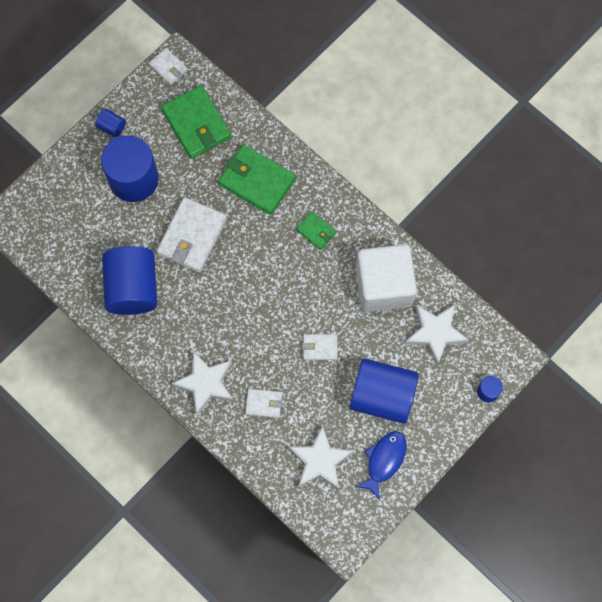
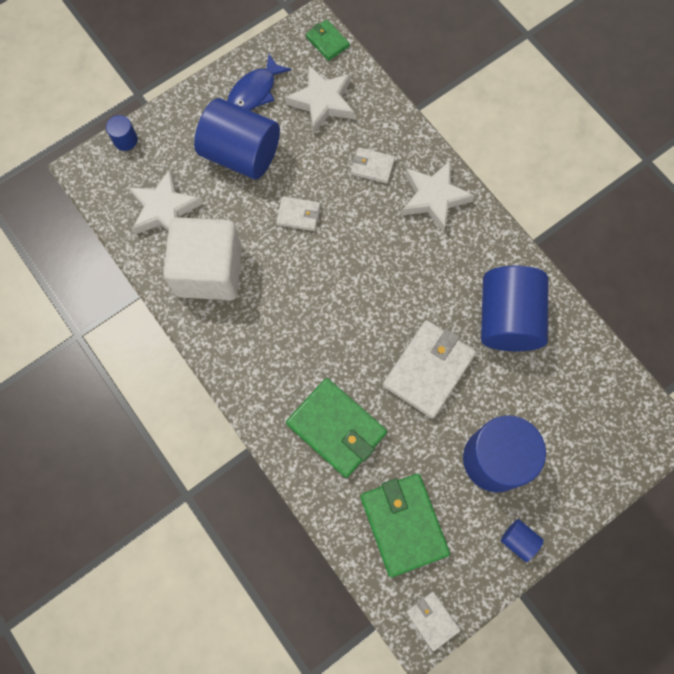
camera: 170 degrees left, 0 degrees up
green wallet [296,211,337,250] -> green wallet moved to [306,19,350,61]

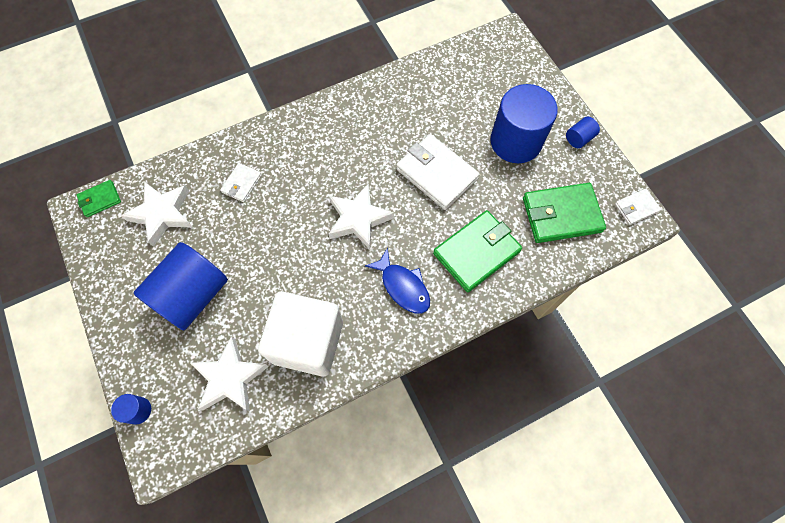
camera: 80 degrees left, 5 degrees down
blue fish [227,54,291,110] -> blue fish moved to [365,248,430,314]
white wallet [276,196,320,231] -> none
white star [402,161,474,232] -> white star moved to [329,183,394,250]
blue cylinder [481,266,548,351] -> none

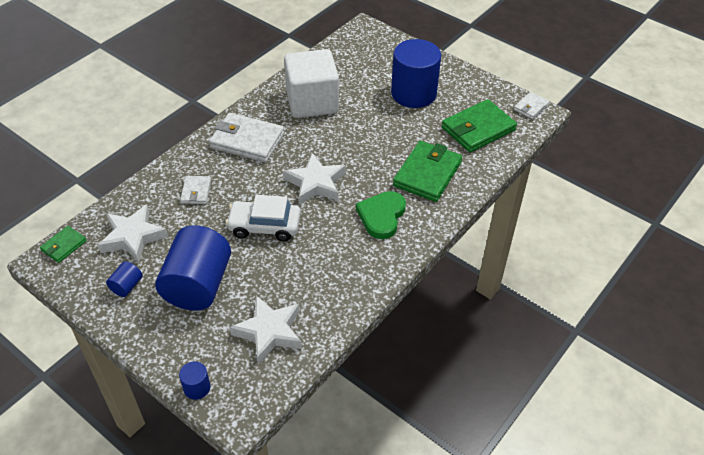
camera: 25 degrees left, 20 degrees down
white cube [258,292,343,376] -> white cube moved to [284,49,339,118]
blue fish [365,248,430,314] -> green heart [356,191,406,239]
white wallet [396,134,480,210] -> white wallet moved to [209,113,284,162]
blue cylinder [566,117,600,148] -> blue cylinder moved to [106,261,142,297]
none -> white car [226,195,301,242]

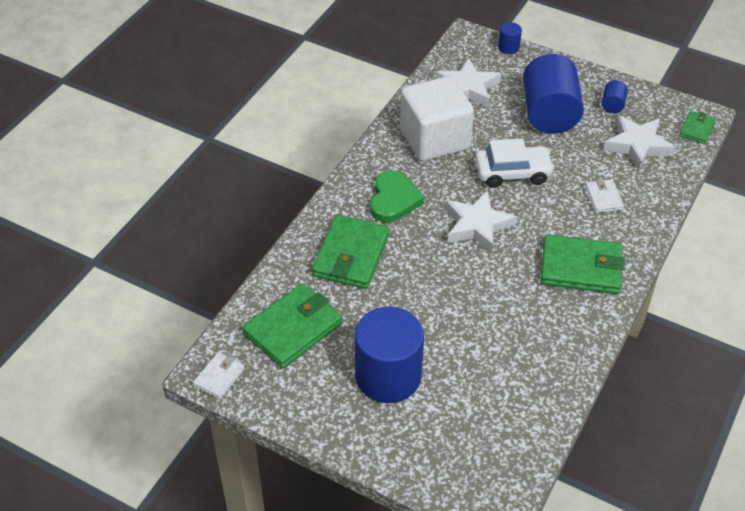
camera: 170 degrees right, 0 degrees up
white wallet [209,113,284,162] -> green wallet [540,234,625,294]
white cube [284,49,339,118] -> white cube moved to [400,76,474,162]

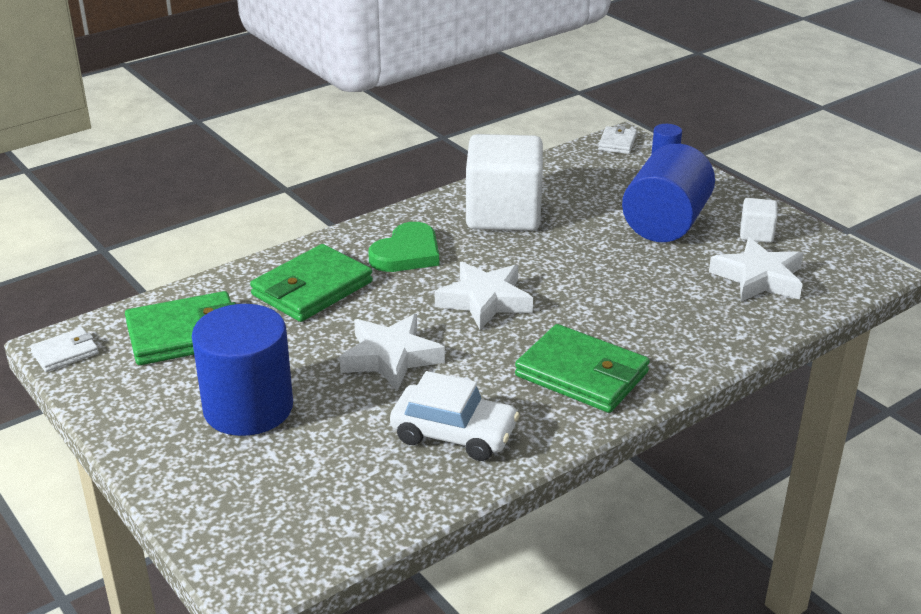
camera: 25 degrees right, 15 degrees down
white star [436,58,501,108] -> white star moved to [339,314,445,391]
white car [475,139,555,188] -> white car moved to [390,371,520,461]
white wallet [585,179,624,213] -> white wallet moved to [598,126,637,154]
blue cylinder [601,80,628,113] -> white cube [740,198,778,243]
green wallet [679,111,716,144] -> none

